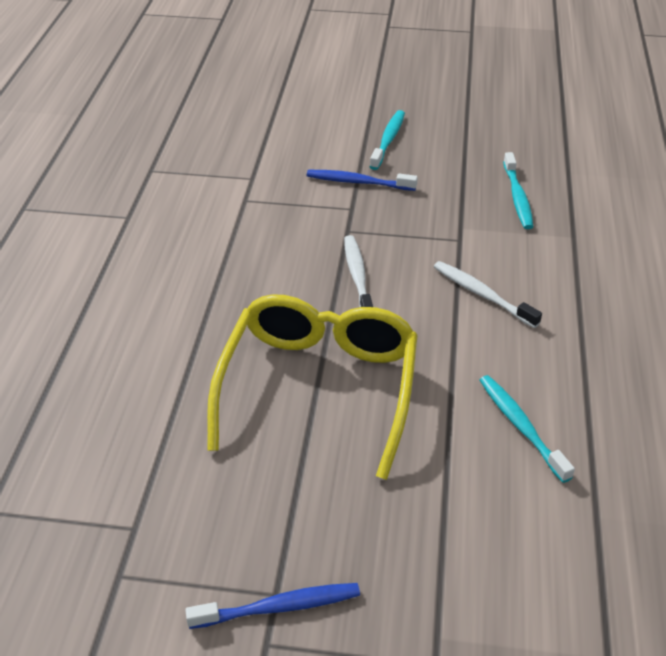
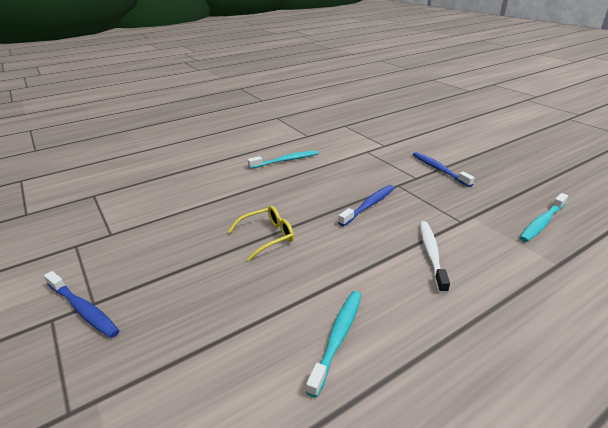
camera: 50 degrees right, 10 degrees down
yellow glasses [207,294,418,480] -> yellow glasses [228,206,294,261], size x0.44
white toothbrush [344,235,373,307] -> blue toothbrush [338,185,395,226]
turquoise toothbrush [370,110,405,170] -> turquoise toothbrush moved to [248,150,319,169]

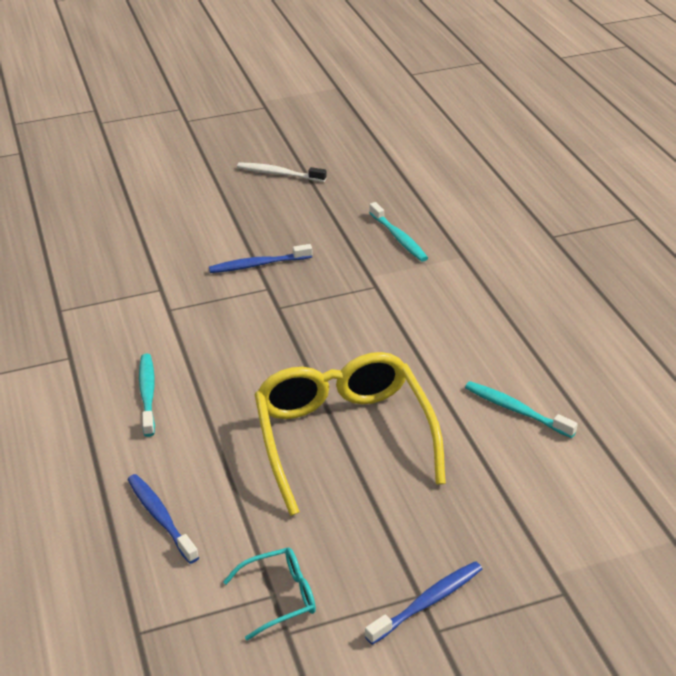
camera: 75 degrees left, 5 degrees up
yellow glasses [228,206,294,261] -> yellow glasses [254,352,446,516], size x2.25
blue toothbrush [338,185,395,226] -> blue toothbrush moved to [127,474,199,564]
white toothbrush [420,221,450,294] -> white toothbrush moved to [237,162,327,182]
none -> turquoise glasses [223,548,316,640]

